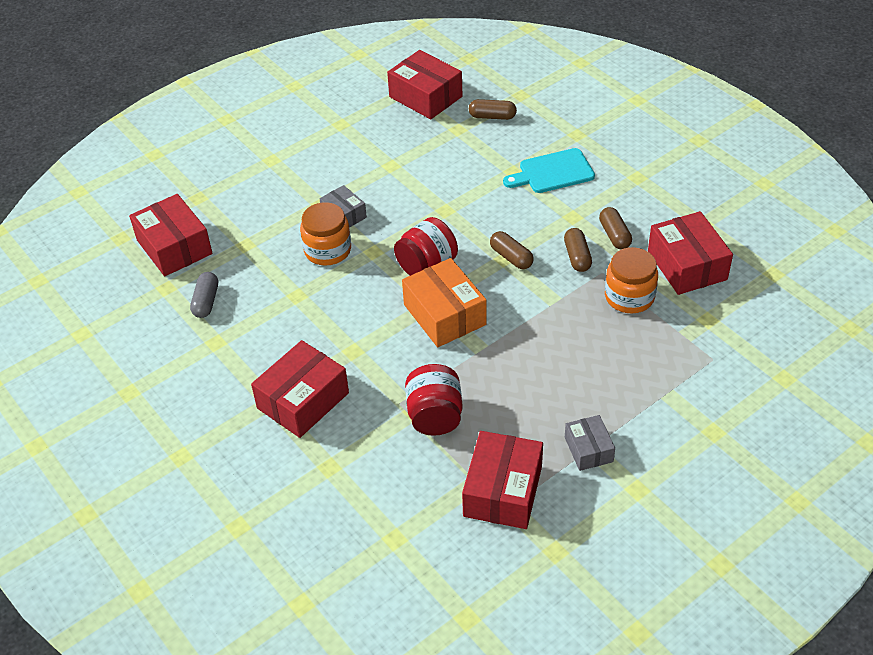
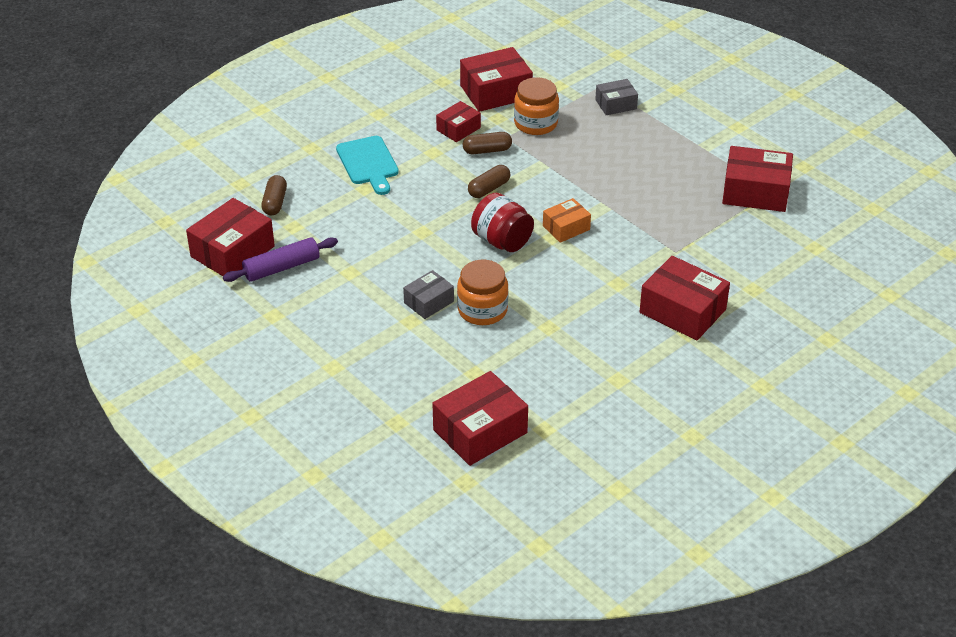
camera: 95 degrees left, 5 degrees down
grey capsule [190,272,218,318] -> none
orange box [402,258,487,347] -> orange box [543,198,591,243], size x0.58
red jar [405,364,463,436] -> none
grey box [565,415,615,471] -> grey box moved to [595,79,638,115]
brown capsule [599,207,632,249] -> red box [436,101,481,142]
none -> purple rolling pin [223,237,338,282]

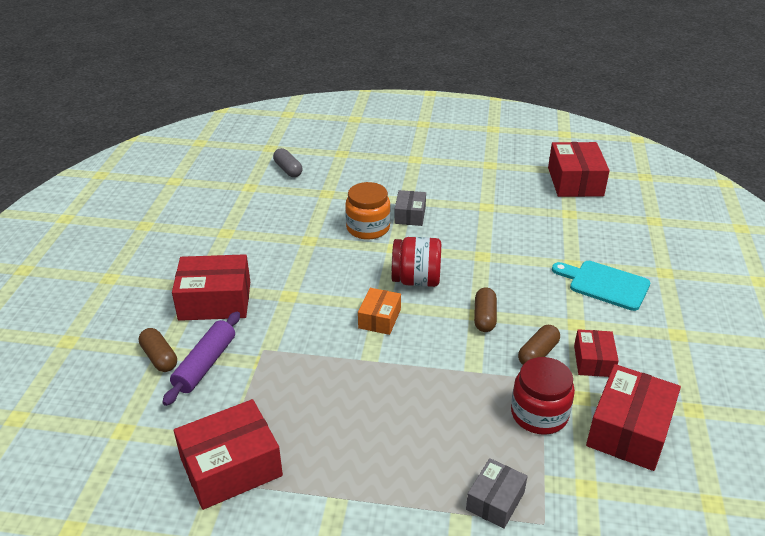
camera: 140 degrees right, 5 degrees down
purple rolling pin [223,237,338,282] -> purple rolling pin moved to [162,311,240,406]
brown capsule [261,175,287,215] -> brown capsule moved to [139,328,177,372]
red box [432,371,528,466] -> grey capsule [273,148,302,177]
orange jar [514,77,559,135] -> red jar [511,357,575,435]

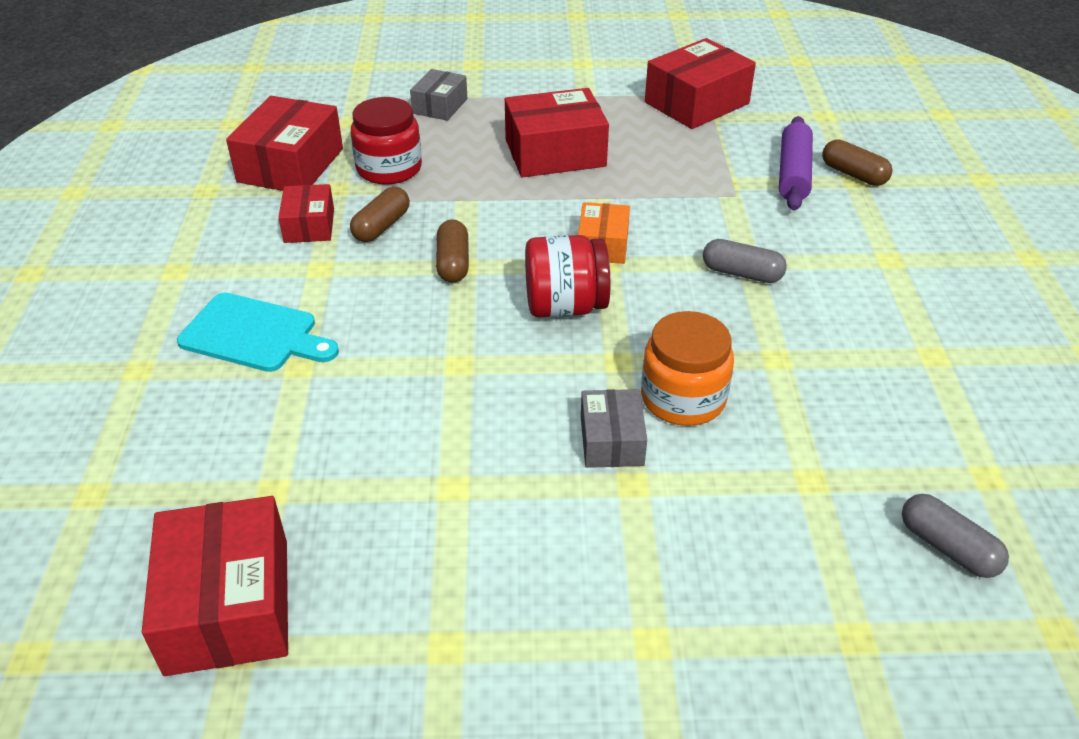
camera: 170 degrees right, 5 degrees up
red box [172,254,250,321] -> red box moved to [505,88,609,177]
none -> grey capsule [703,239,787,283]

